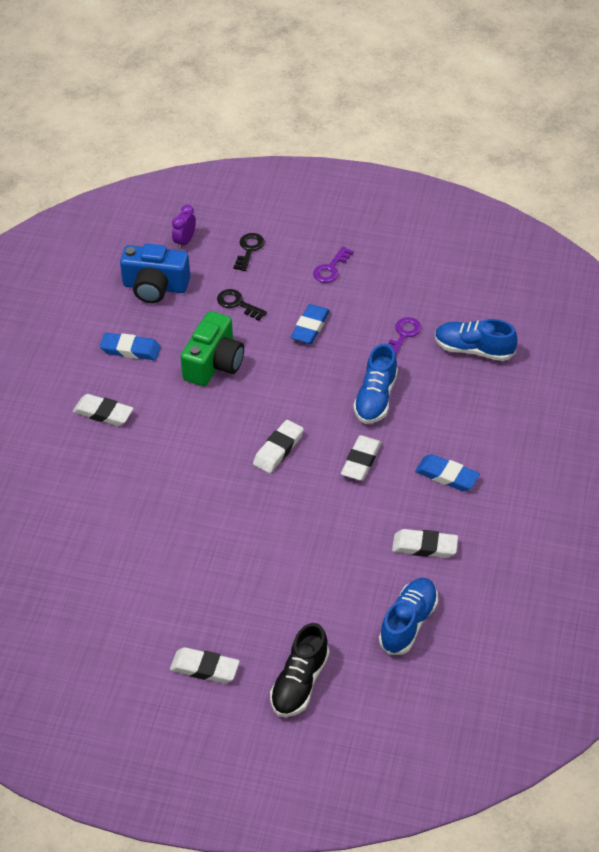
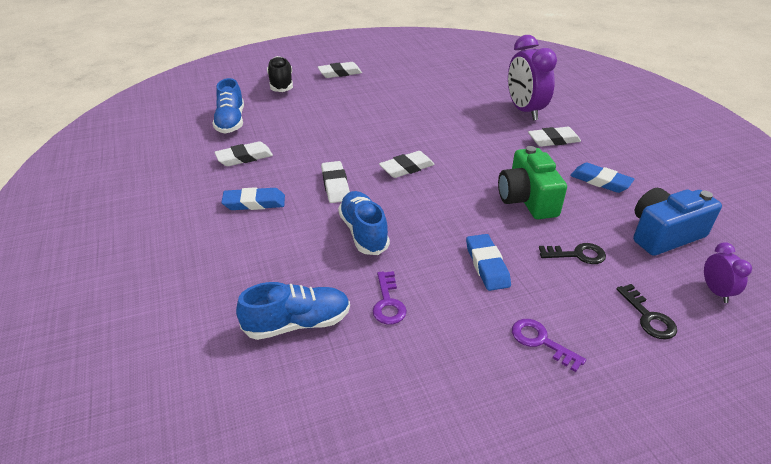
camera: 145 degrees right, 10 degrees down
blue eraser [100,333,161,360] -> blue eraser turned 60 degrees clockwise [570,163,634,193]
white eraser [253,420,304,473] -> white eraser turned 60 degrees clockwise [379,151,435,178]
purple key [313,246,354,283] -> purple key turned 45 degrees counterclockwise [512,319,586,372]
none -> purple clock [508,35,557,120]

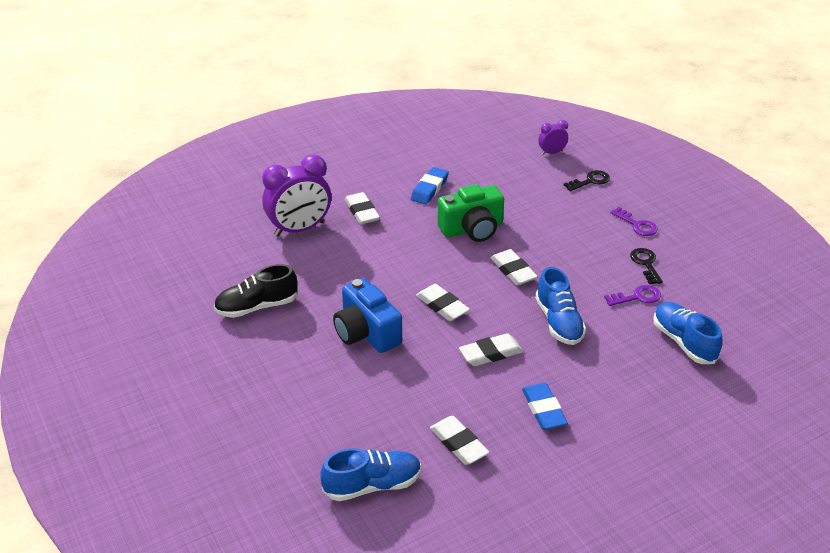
camera: 100 degrees left, 0 degrees up
black shoe [267,56,293,92] -> black shoe moved to [214,264,298,318]
white eraser [318,62,362,78] -> white eraser moved to [490,249,538,285]
blue shoe [338,191,390,255] -> blue shoe turned 75 degrees counterclockwise [535,267,586,345]
blue eraser [466,234,511,291] -> none
purple key [512,319,586,372] -> purple key turned 75 degrees counterclockwise [610,207,658,236]
black key [539,243,606,264] -> black key moved to [630,248,663,284]
blue camera [633,188,722,256] -> blue camera moved to [333,278,402,353]

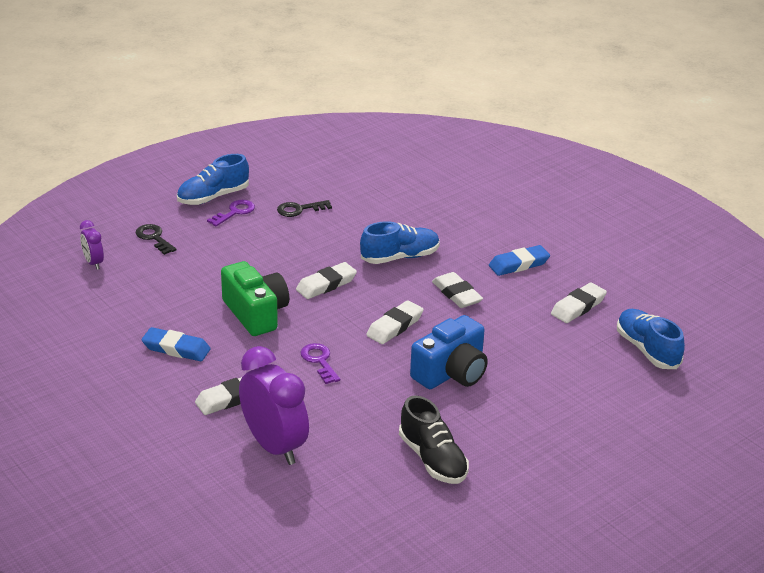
camera: 100 degrees left, 5 degrees down
purple key [604,285,661,306] -> purple key moved to [300,343,340,384]
blue shoe [653,302,723,364] -> blue shoe moved to [177,154,249,205]

